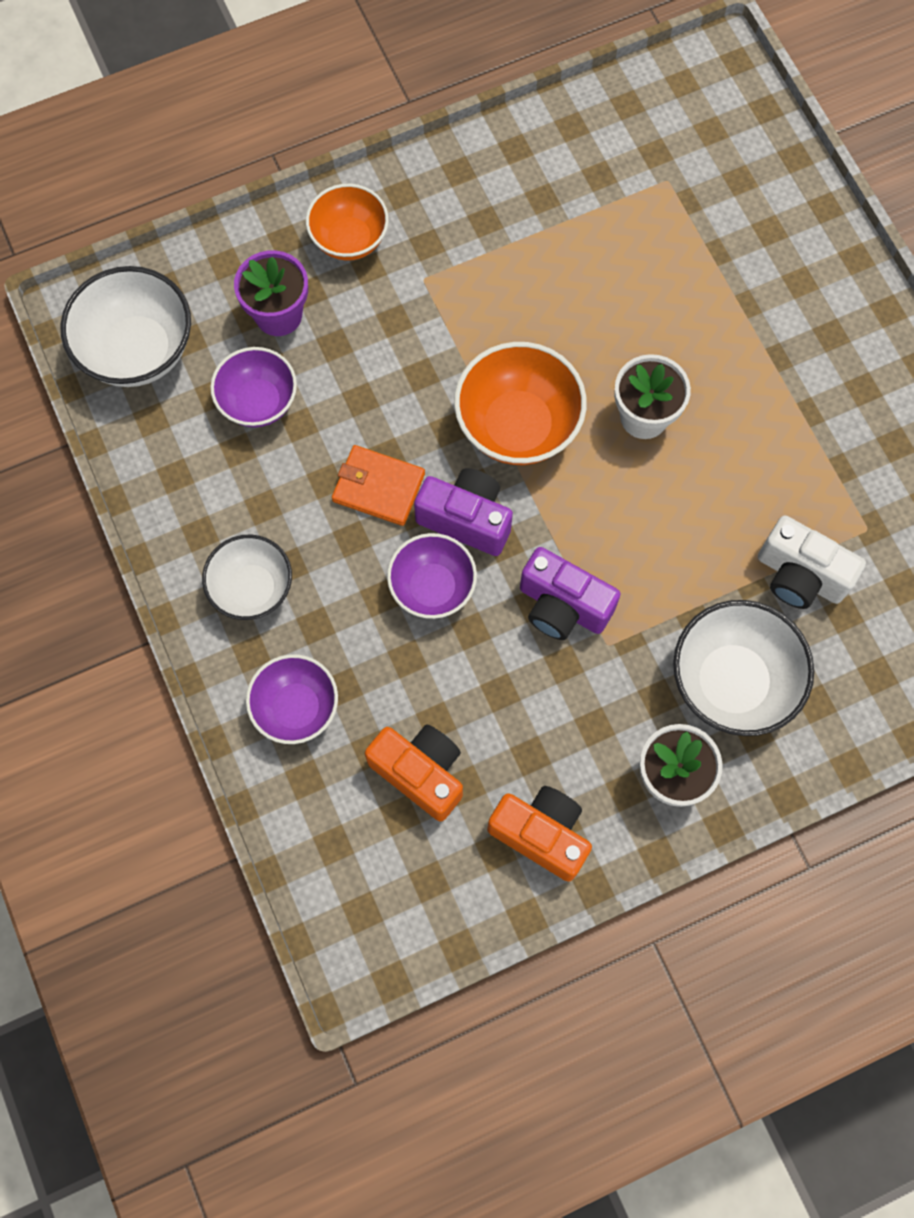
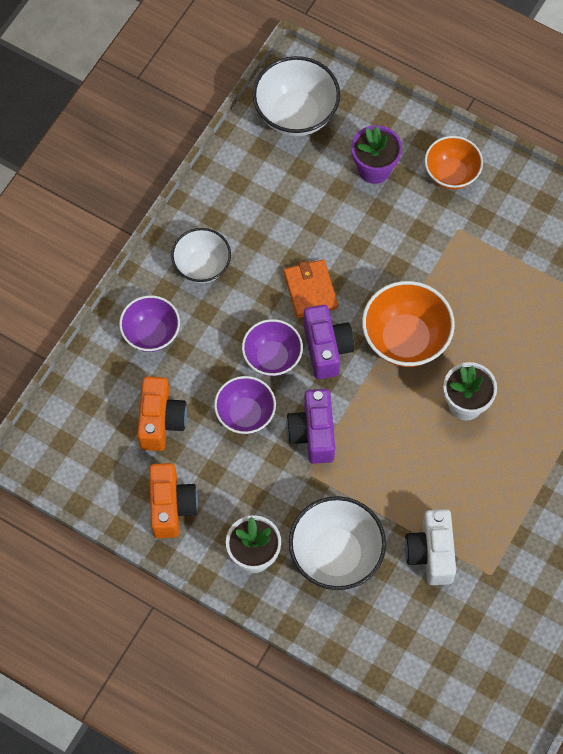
camera: 55 degrees right, 5 degrees down
purple bowl [210,347,297,427] -> purple bowl moved to [214,376,276,434]

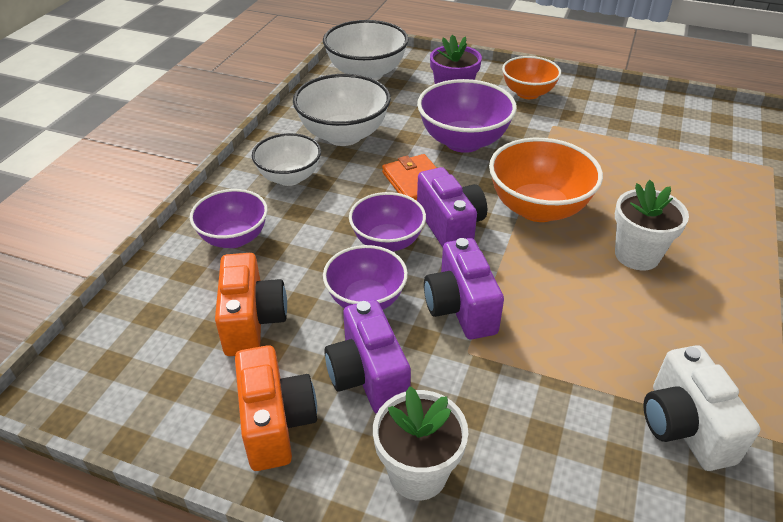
camera: 10 degrees left, 25 degrees down
white bowl [289,496,386,590] -> white bowl moved to [293,74,391,146]
none -> purple camera [324,299,411,414]
none -> purple bowl [417,79,517,153]

